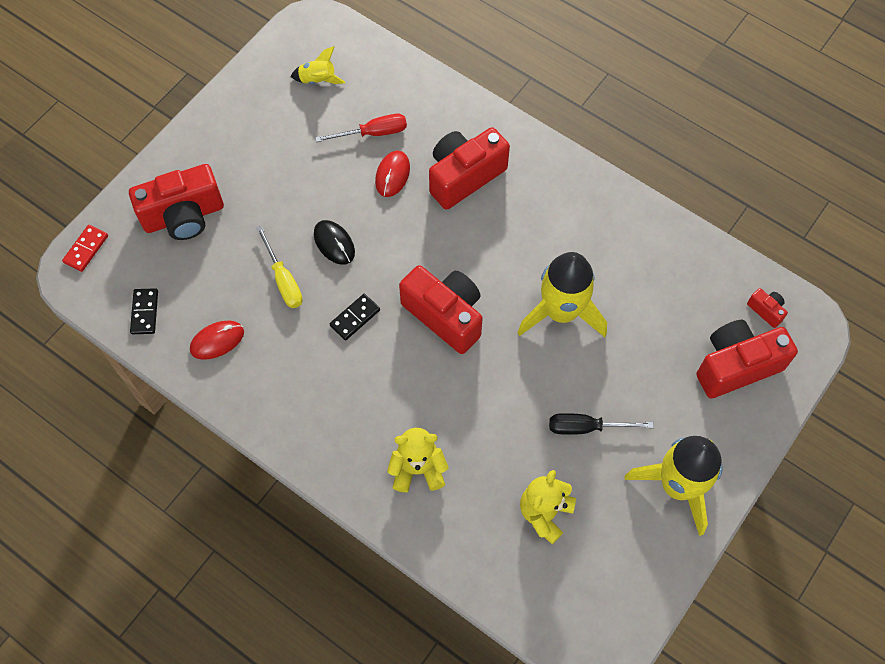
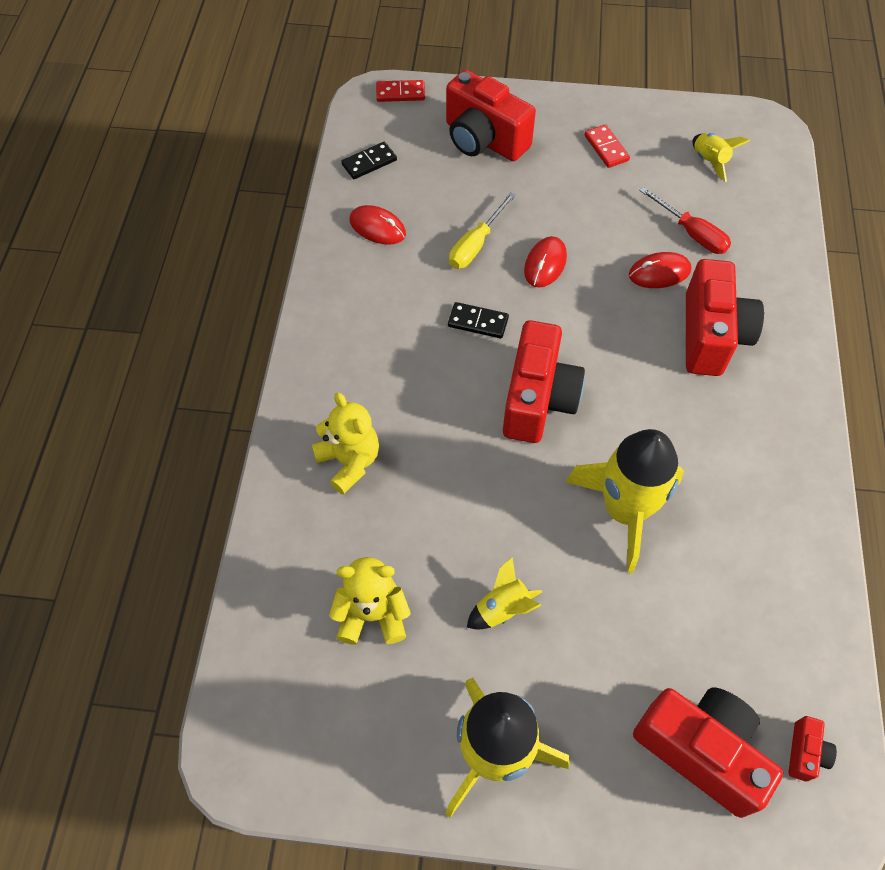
camera: 60 degrees right, 5 degrees down
black mouse [314,220,355,265] -> red mouse [524,236,567,287]
red camera [429,127,510,210] -> red camera turned 75 degrees clockwise [686,259,764,376]
black screwdriver [549,413,654,435] -> yellow rocket [467,556,542,630]
none -> red domino [584,124,630,168]

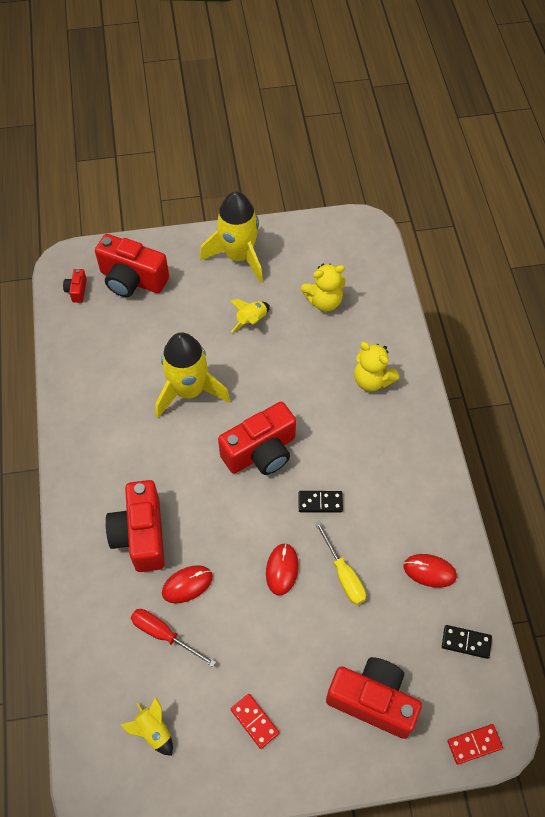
camera: 165 degrees right, 0 degrees up
black domino [341,142,397,179] -> black domino turned 60 degrees clockwise [442,625,492,659]
yellow screwdriver [449,192,516,269] -> yellow screwdriver turned 135 degrees clockwise [315,521,366,605]
red camera [503,320,585,443] -> red camera turned 120 degrees counterclockwise [218,402,296,475]

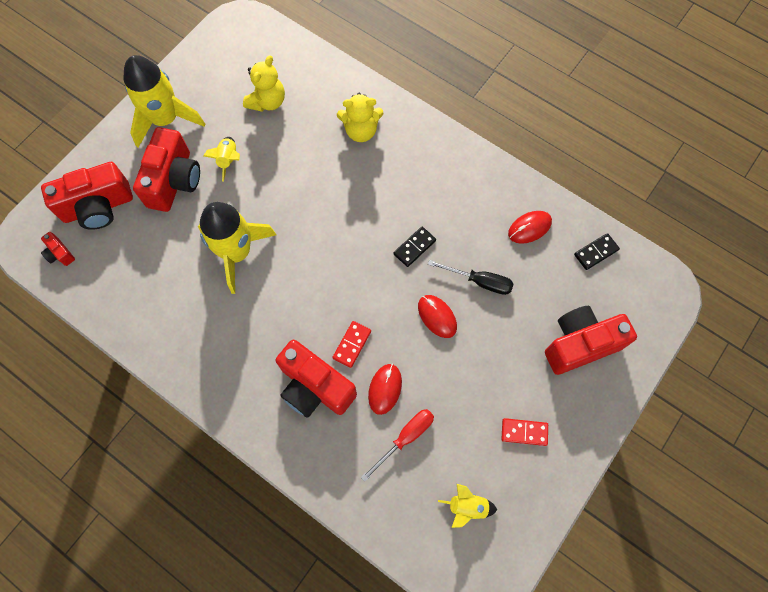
camera: 45 degrees left, 10 degrees up
red screwdriver [131,609,216,667] -> red screwdriver turned 150 degrees clockwise [361,409,434,482]
red camera [218,402,296,475] -> red camera moved to [133,127,200,212]
yellow screwdriver [315,521,366,605] -> black screwdriver [428,260,514,295]
red domino [447,724,503,765] -> red domino moved to [332,321,371,368]

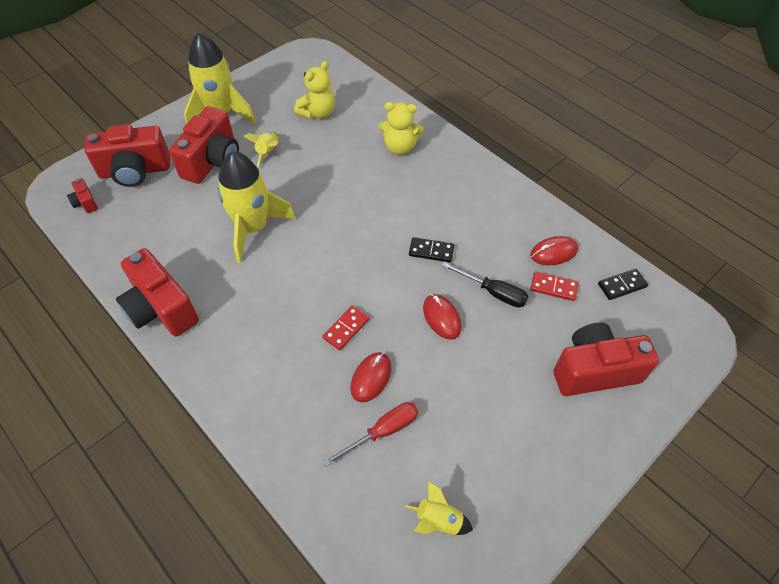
camera: 10 degrees right, 15 degrees down
red camera [275,340,357,418] -> red camera moved to [116,248,199,337]
black domino [393,227,436,267] -> black domino turned 45 degrees clockwise [409,237,454,262]
red domino [501,418,548,446] -> red domino moved to [530,271,578,301]

